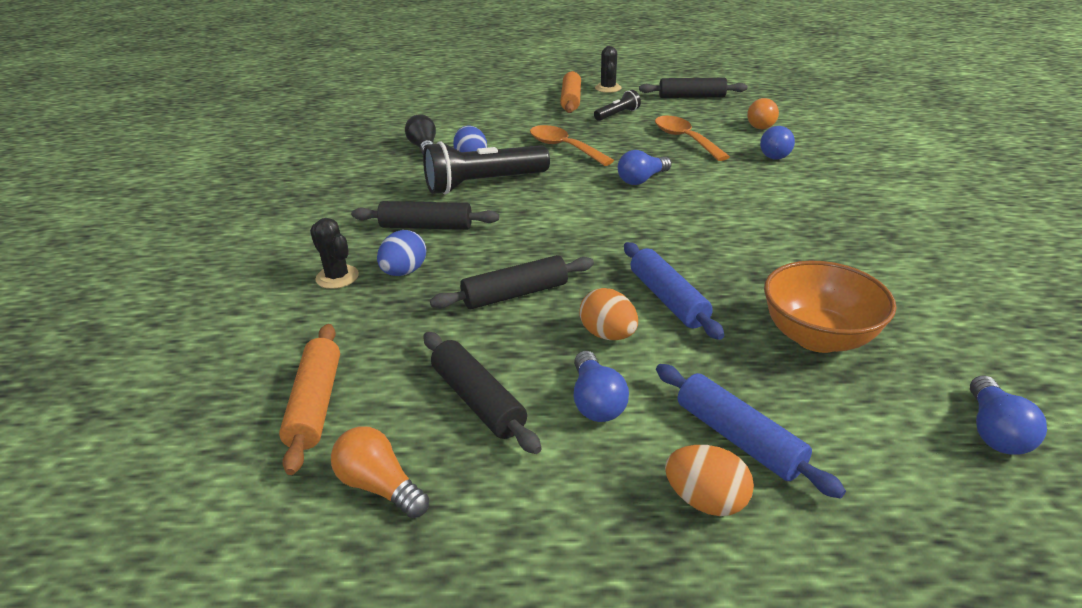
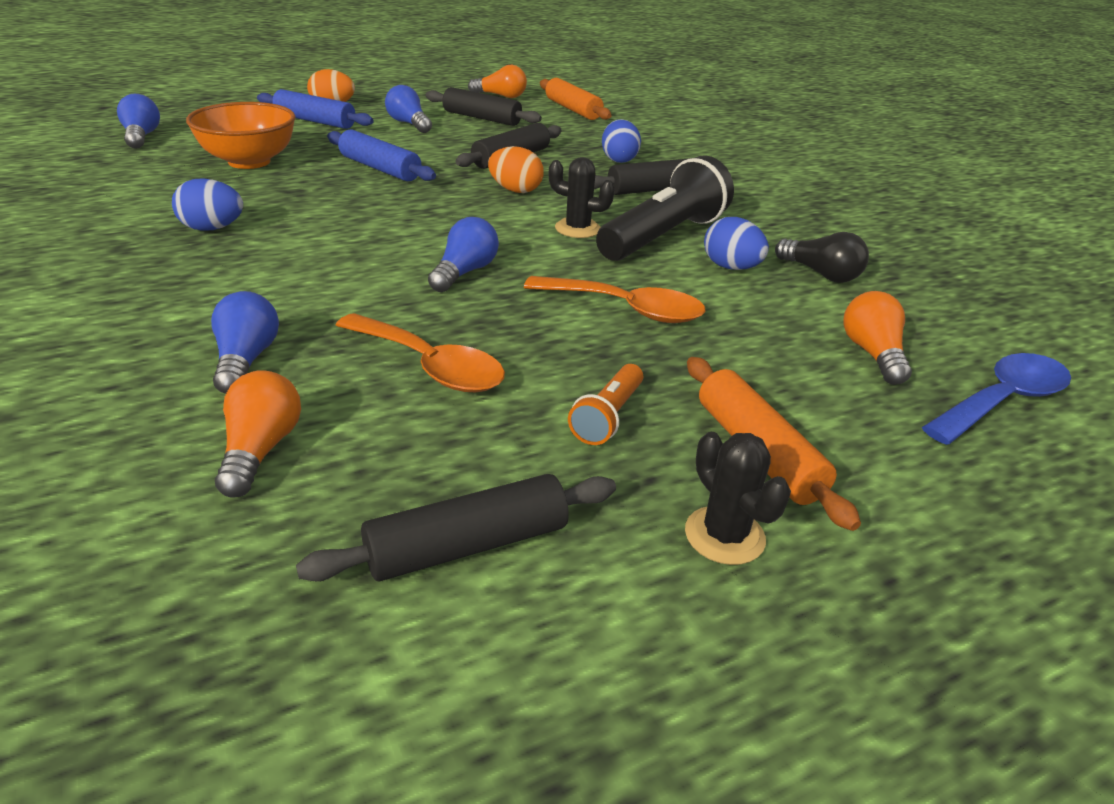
camera: 150 degrees right, 0 degrees up
black cactus [310,218,359,289] -> black cactus moved to [549,157,615,238]
orange egg [579,288,638,340] -> orange egg moved to [488,146,544,193]
black flashlight [594,90,641,121] -> orange flashlight [568,364,643,445]
none -> blue egg [172,178,243,231]
none -> orange light bulb [843,291,912,385]
none -> blue spoon [922,353,1071,445]

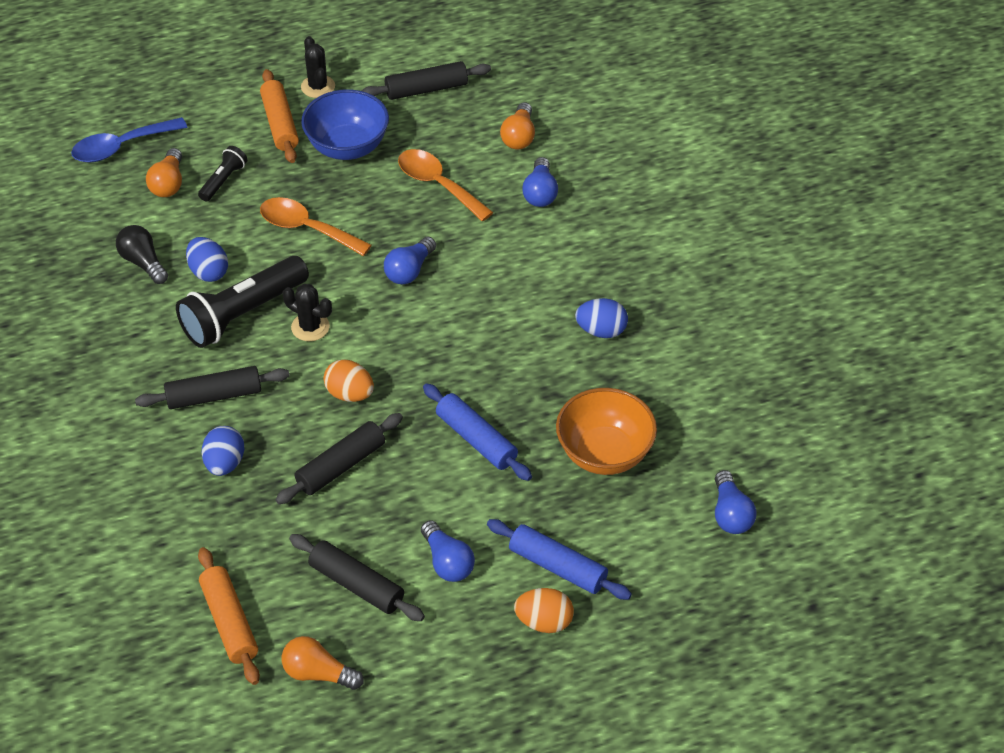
camera: 170 degrees left, 15 degrees up
orange flashlight [568,364,643,445] -> blue bowl [301,89,389,160]
none -> black flashlight [198,146,248,202]

